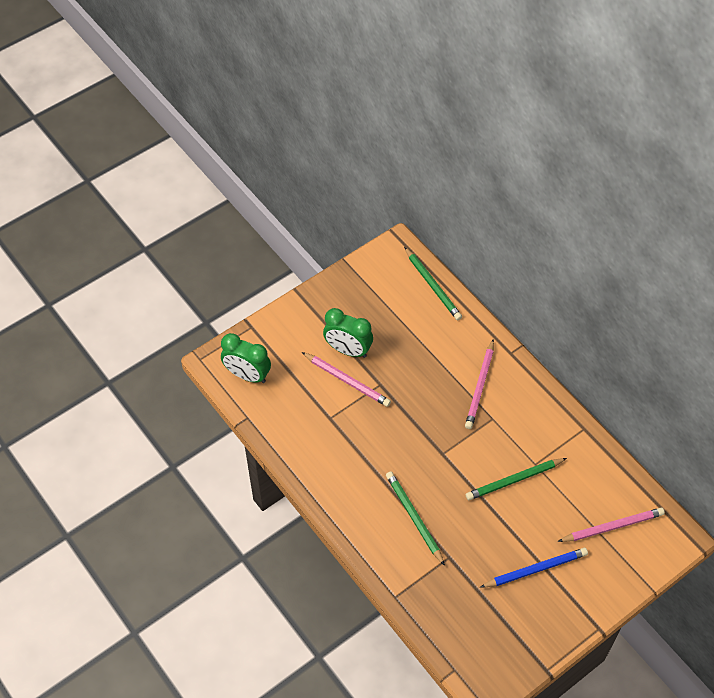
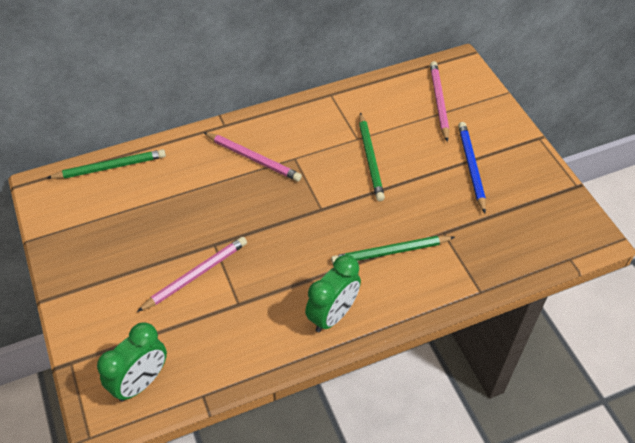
camera: 75 degrees left, 5 degrees down
green clock [323,308,373,358] -> green clock moved to [305,255,361,332]

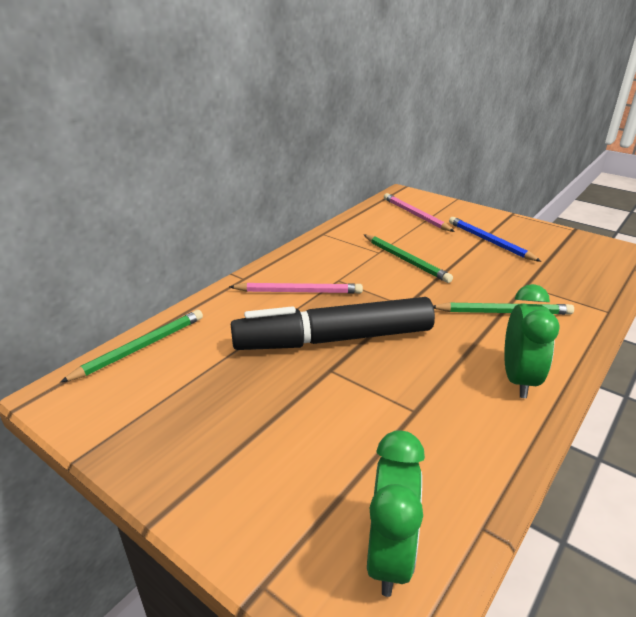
camera: 30 degrees left, 20 degrees down
pink pencil [137,237,247,312] -> none
green pencil [331,236,455,264] -> green pencil turned 135 degrees counterclockwise [433,302,574,315]
none -> black marker [231,297,435,350]

